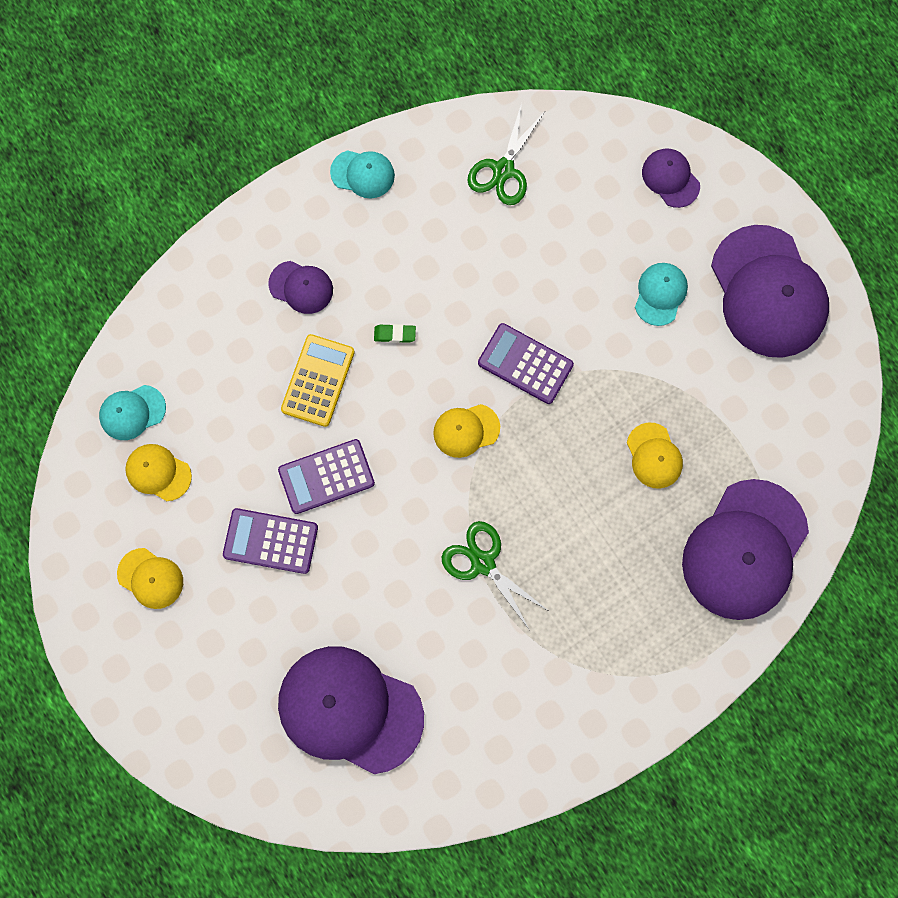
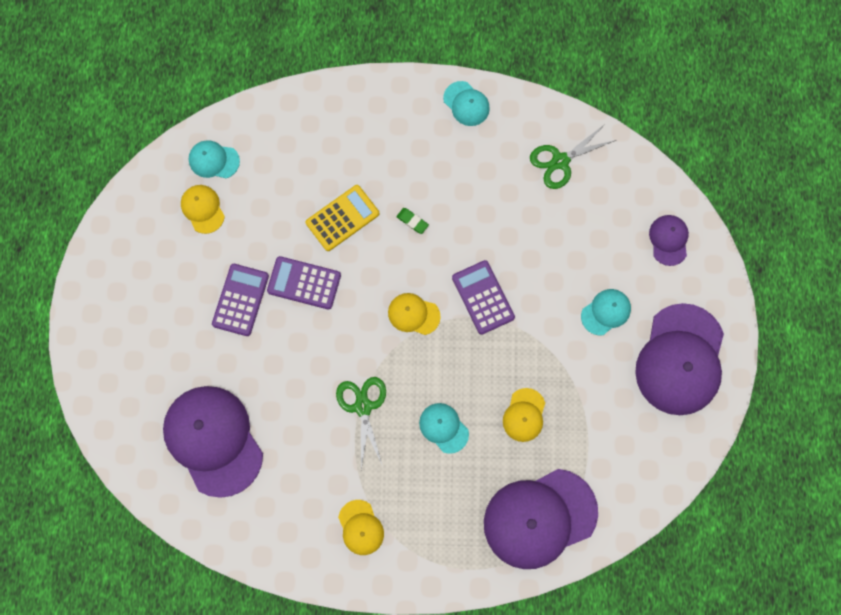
camera: 35 degrees right, 0 degrees up
yellow cap [117,548,183,609] -> yellow cap moved to [338,500,384,555]
purple calculator [223,508,318,574] -> purple calculator turned 60 degrees clockwise [212,264,269,336]
purple cap [269,261,333,314] -> none
none -> turquoise cap [419,403,469,454]

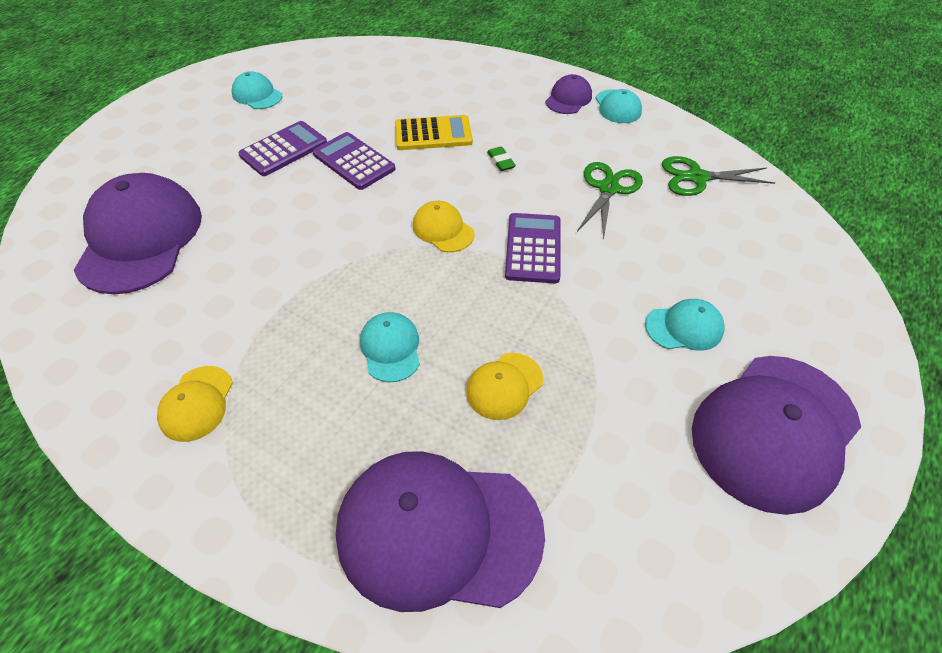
camera: 30 degrees right, 25 degrees down
yellow cap [181,185,225,234] -> none
turquoise cap [189,140,240,178] -> turquoise cap moved to [232,71,282,109]
green scissors [336,377,386,470] -> green scissors moved to [577,162,643,240]
purple cap [649,215,689,266] -> purple cap moved to [545,74,592,114]

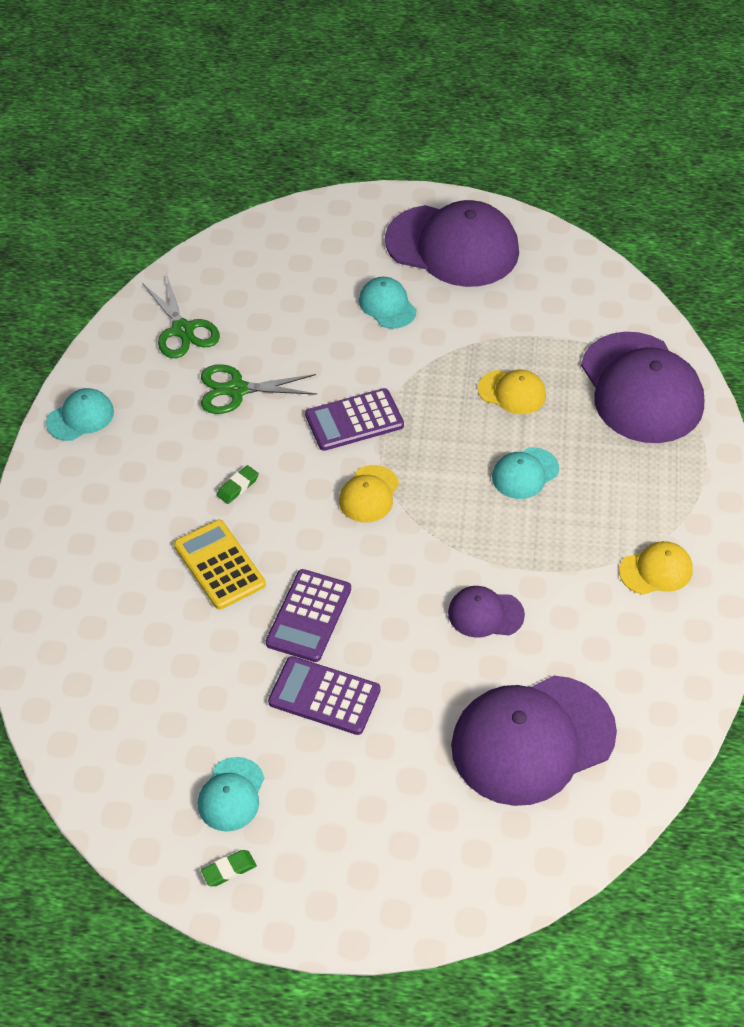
camera: 115 degrees left, 0 degrees up
purple cap [545,74,592,114] -> purple cap moved to [448,586,525,638]
none -> green eraser [201,850,257,886]

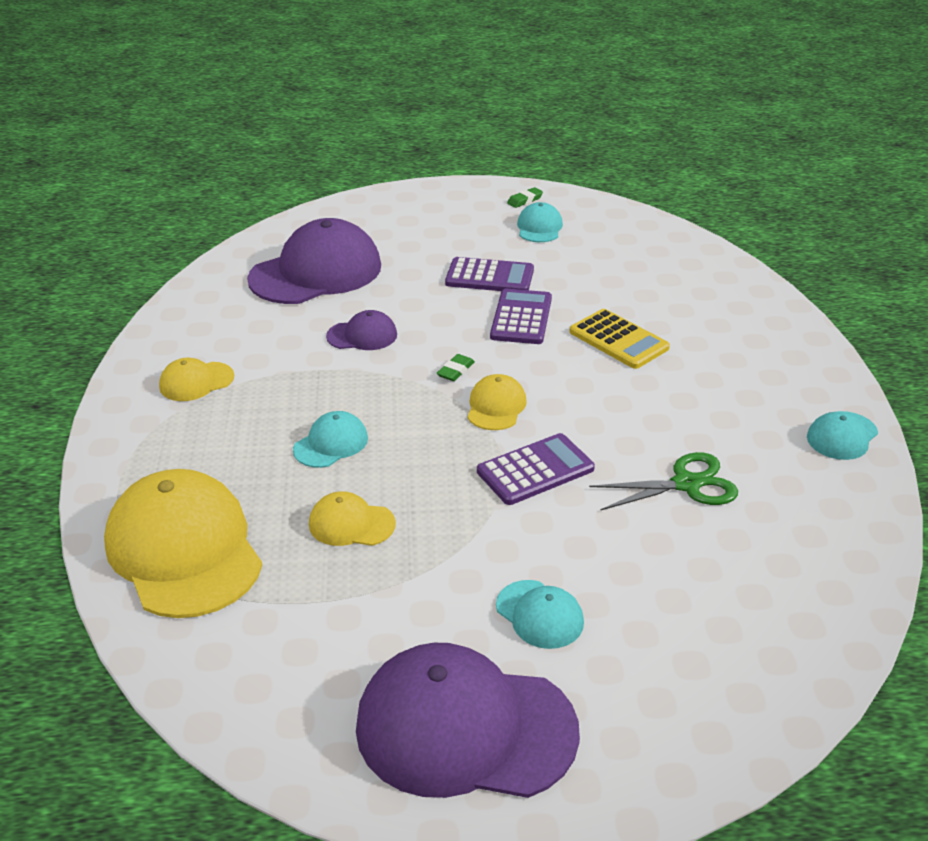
camera: 170 degrees right, 15 degrees down
green scissors [142,276,220,358] -> none
green eraser [217,465,259,504] -> green eraser moved to [437,354,475,381]
purple cap [581,332,704,443] -> yellow cap [104,469,262,618]

